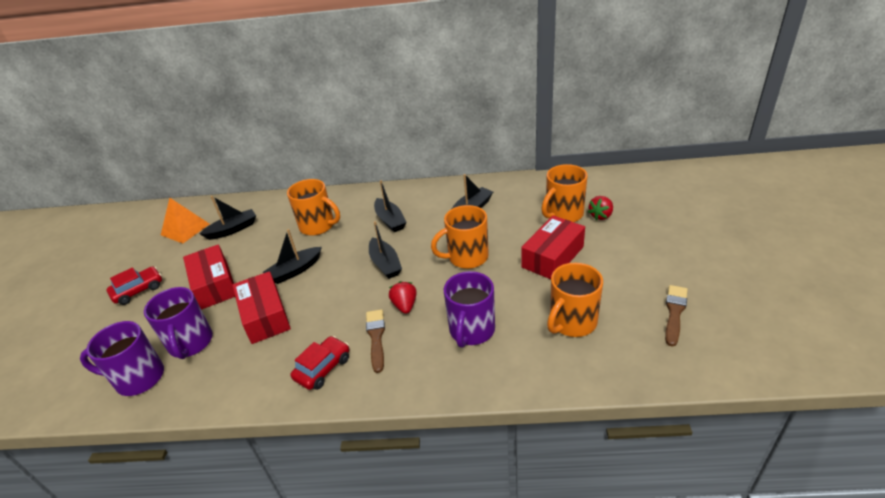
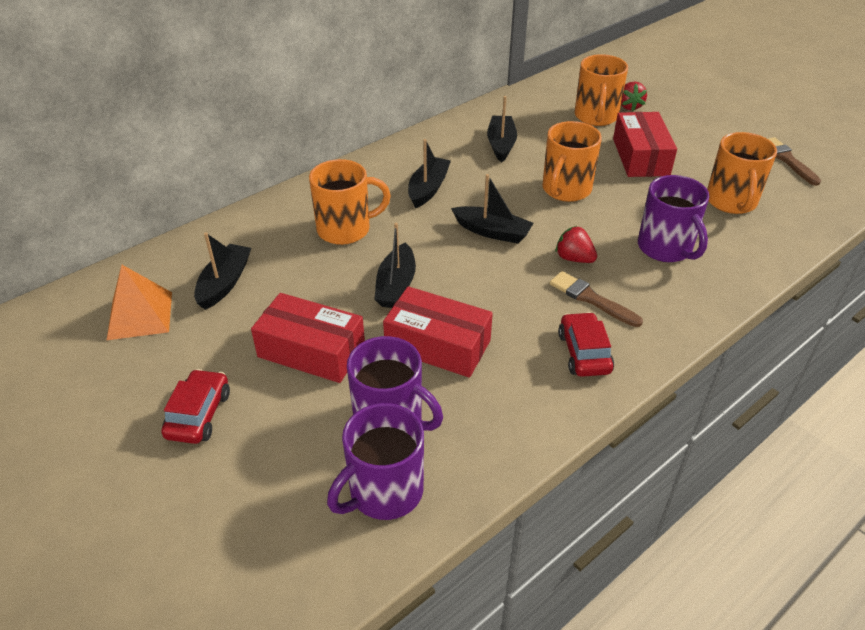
camera: 45 degrees left, 5 degrees up
black boat [374,180,407,232] -> black boat turned 90 degrees counterclockwise [408,139,451,208]

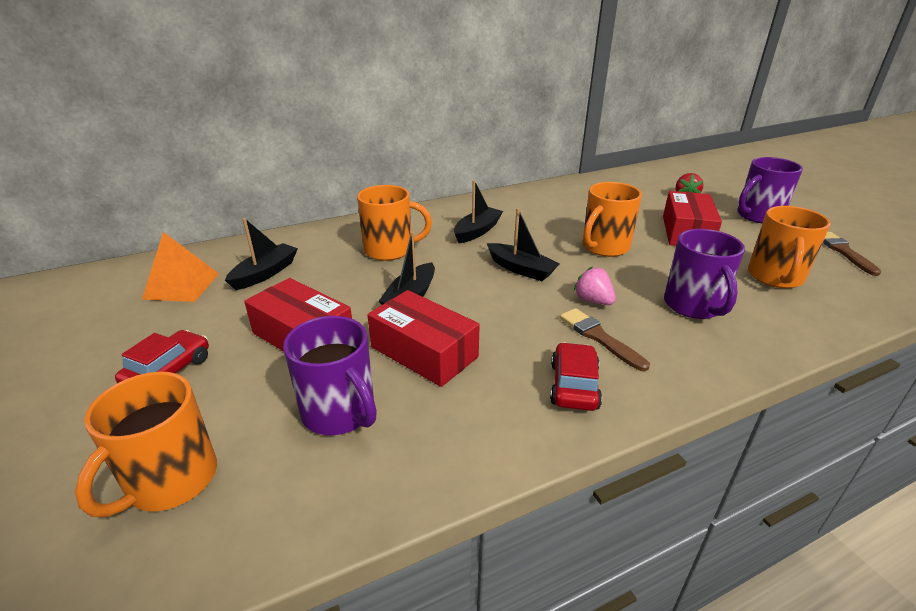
camera: 15 degrees right, 10 degrees down
purple mug [327,403,424,520] -> purple mug moved to [737,157,803,223]
black boat [487,96,517,163] -> none
red strawberry [555,226,597,263] -> pink strawberry [574,266,616,305]
orange mug [575,54,628,126] -> orange mug moved to [75,372,217,517]

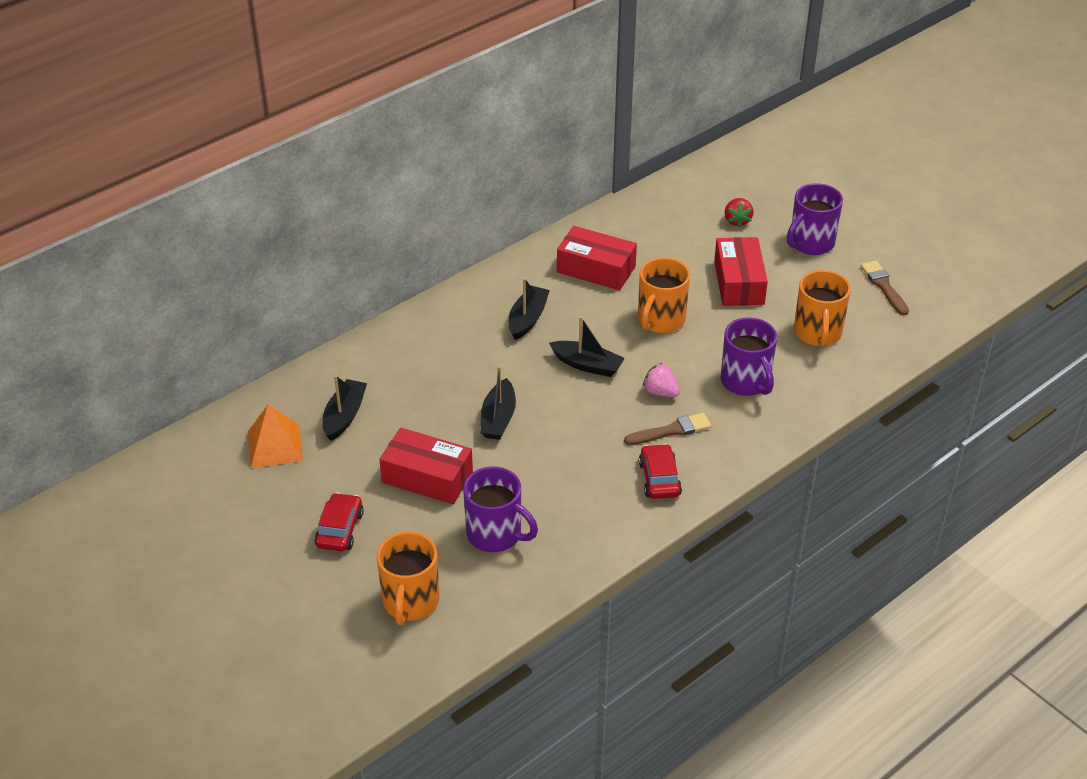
camera: 15 degrees left, 10 degrees up
orange mug [357,185,432,261] -> none
red box [367,290,480,387] -> red box moved to [557,226,637,290]
brown brush [560,308,650,371] -> brown brush turned 120 degrees clockwise [624,413,711,445]

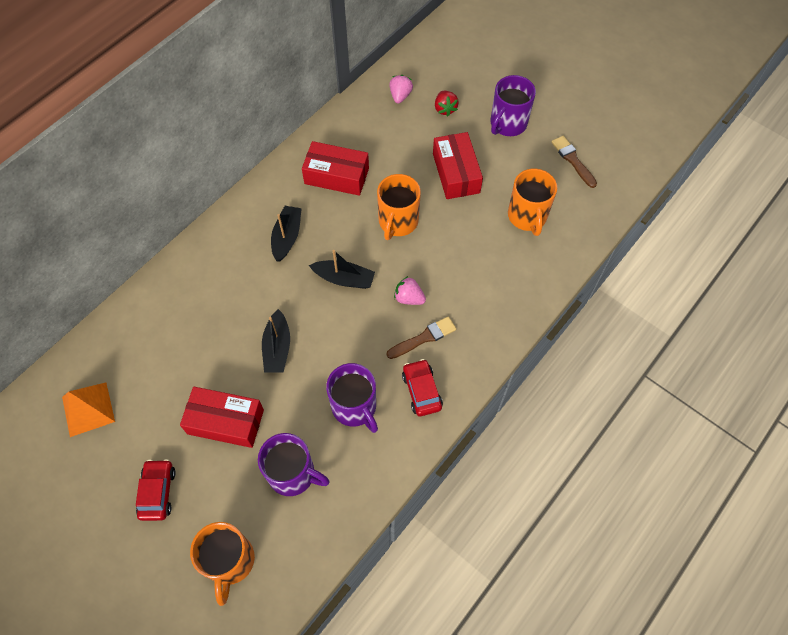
camera: 10 degrees left, 20 degrees up
black boat [323,375,367,441] -> none
purple mug [721,317,777,396] -> purple mug moved to [326,363,378,433]
none -> pink strawberry [389,75,413,104]

